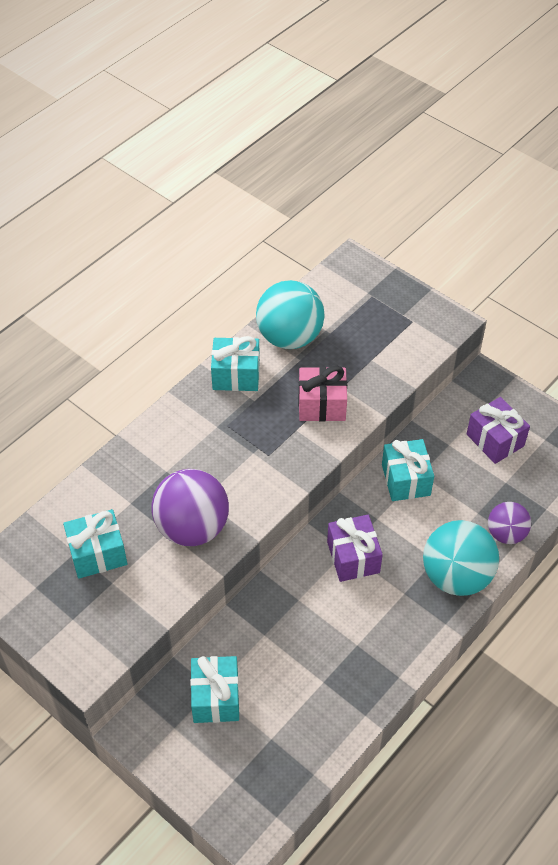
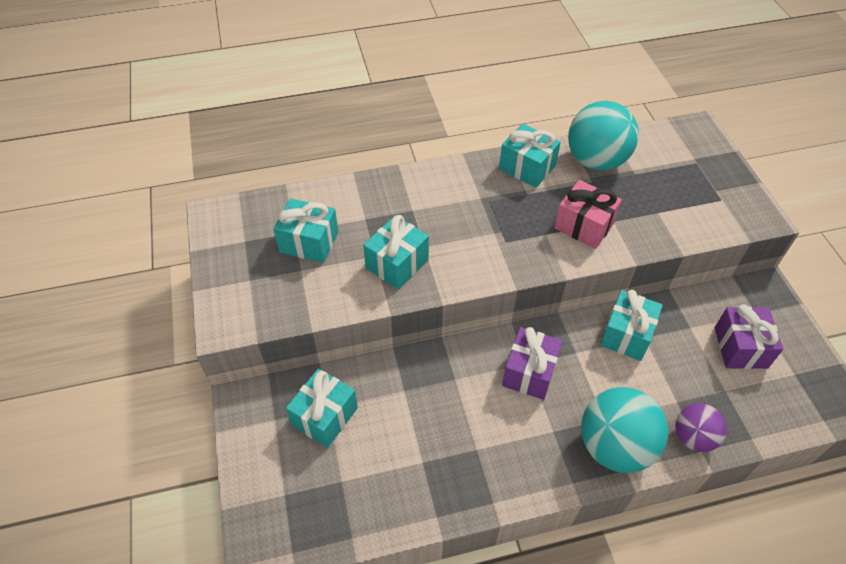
camera: 35 degrees right, 0 degrees up
purple ball [152,469,229,546] -> turquoise gift [363,215,429,289]

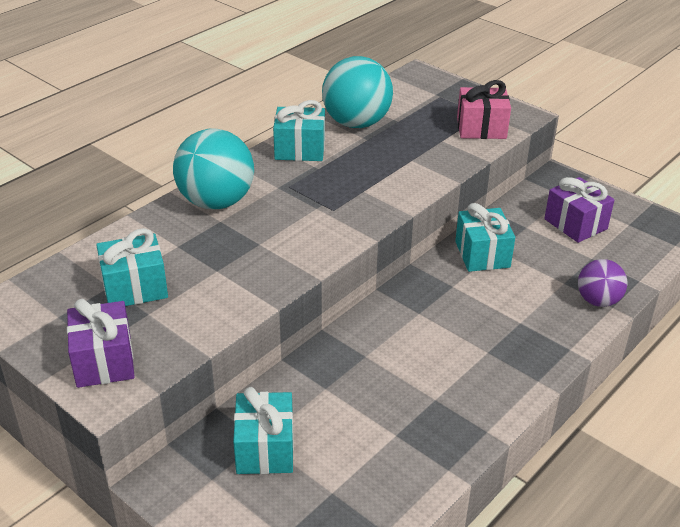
camera: 35 degrees left, 15 degrees down
turquoise gift [363,215,429,289] -> none
purple gift [502,327,562,400] -> purple gift moved to [67,299,135,388]
pink gift [554,180,622,249] -> pink gift moved to [457,80,511,139]
turquoise ball [581,387,668,473] -> turquoise ball moved to [173,129,254,209]

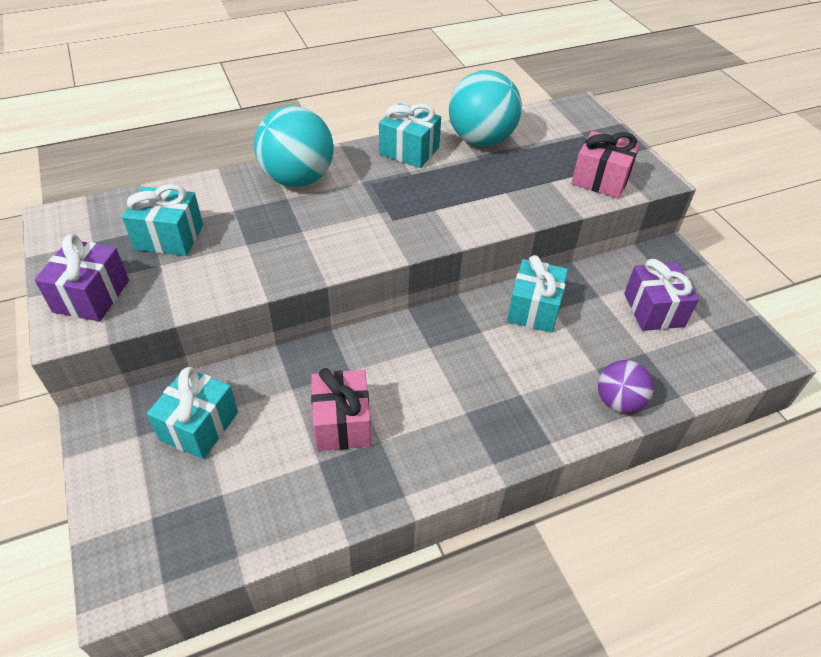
camera: 25 degrees right, 10 degrees up
none -> pink gift [311,368,371,451]

